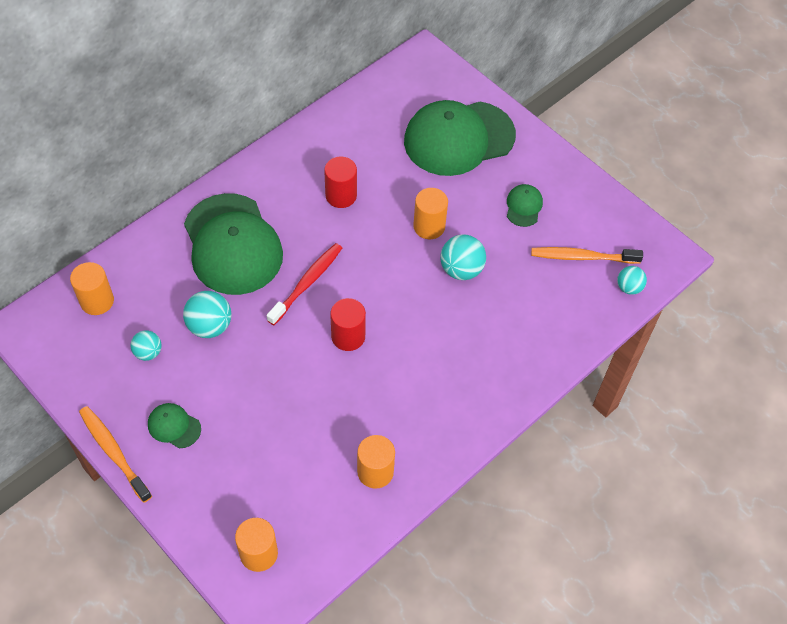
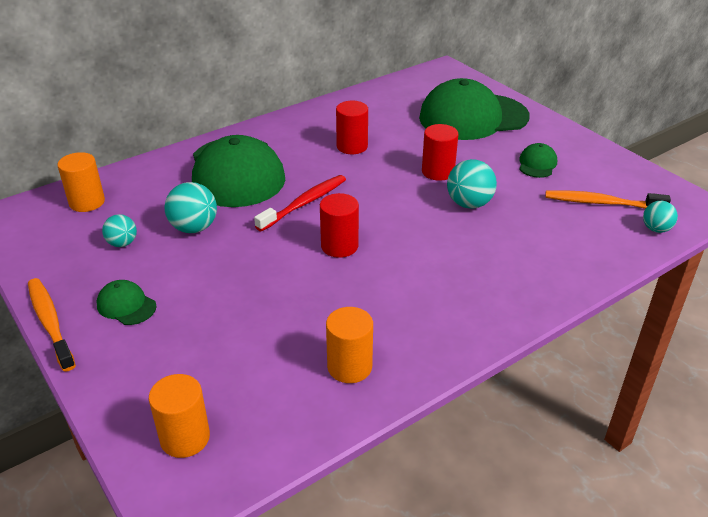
camera: 10 degrees right, 20 degrees down
orange cylinder [413,188,448,239] -> red cylinder [422,124,459,181]

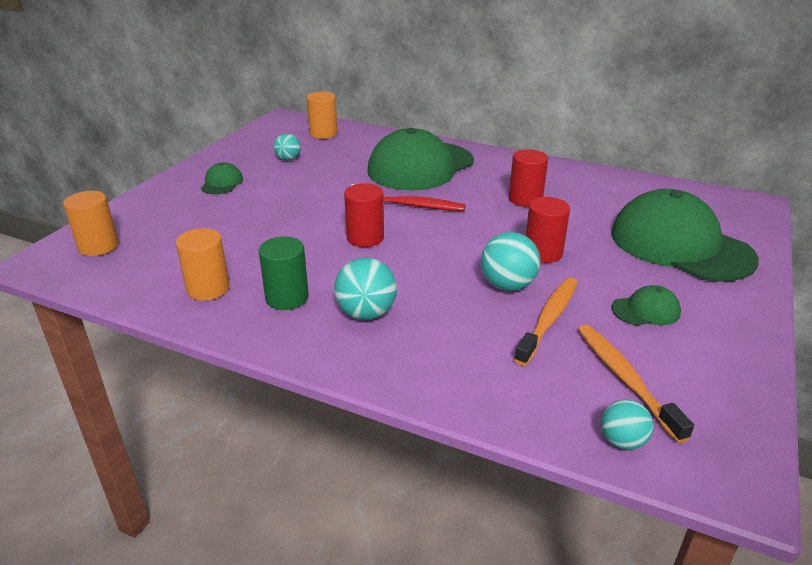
camera: 60 degrees right, 5 degrees down
orange toothbrush [28,278,76,372] -> orange toothbrush moved to [514,277,577,366]
turquoise ball [164,182,217,233] -> turquoise ball moved to [334,257,397,320]
none -> green cylinder [259,237,309,310]

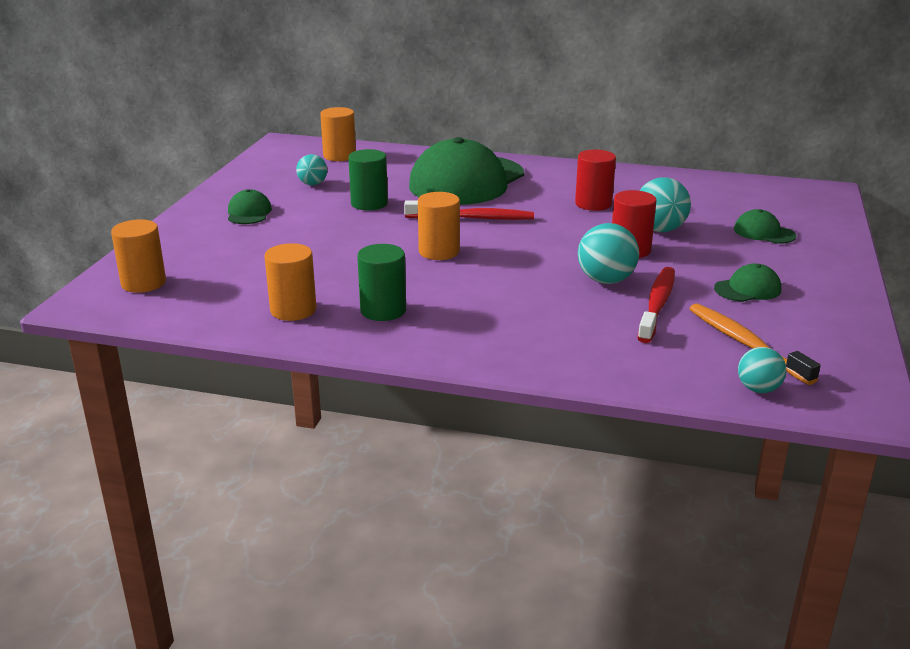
camera: 10 degrees left, 5 degrees down
turquoise ball [334,257,397,320] -> turquoise ball moved to [640,177,691,232]
red cylinder [344,183,384,247] -> orange cylinder [418,192,460,260]
orange toothbrush [514,277,577,366] -> red toothbrush [638,267,675,343]
green cap [611,189,759,282] -> green cap [734,209,796,244], size x0.42
none -> green cylinder [348,149,388,210]

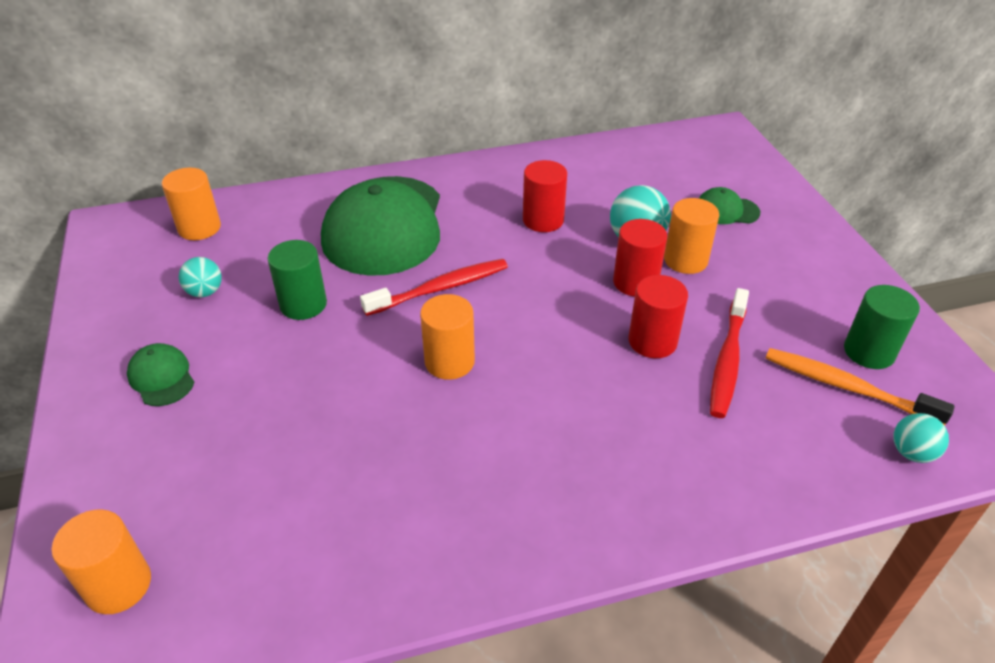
camera: 30 degrees left, 15 degrees up
orange cylinder [264,243,316,321] -> orange cylinder moved to [664,198,719,274]
green cylinder [357,244,406,321] -> green cylinder moved to [844,285,920,369]
turquoise ball [578,223,639,284] -> red cylinder [628,275,688,358]
red toothbrush [638,267,675,343] -> red toothbrush turned 150 degrees counterclockwise [710,288,749,418]
green cap [714,263,781,302] -> none

